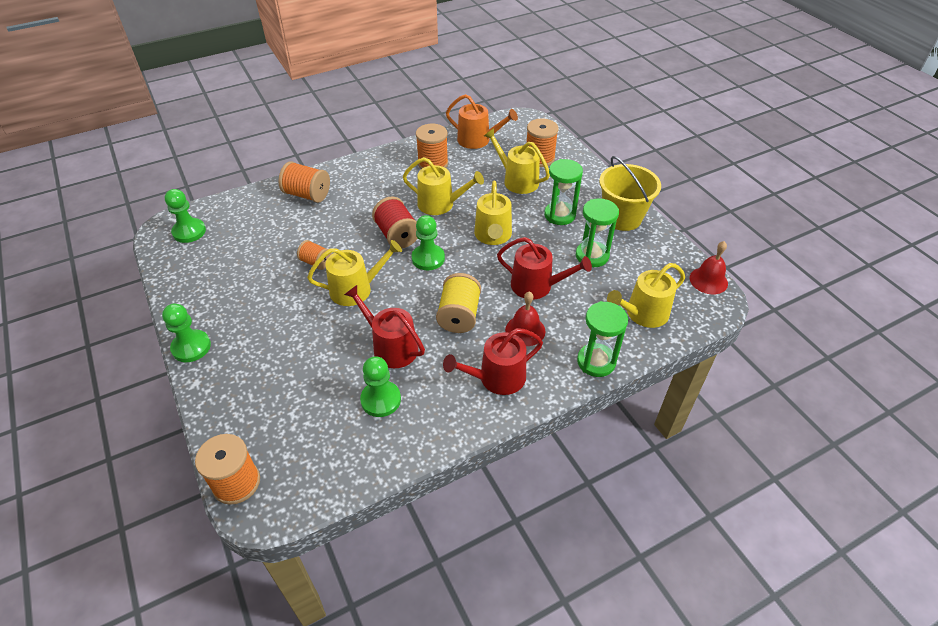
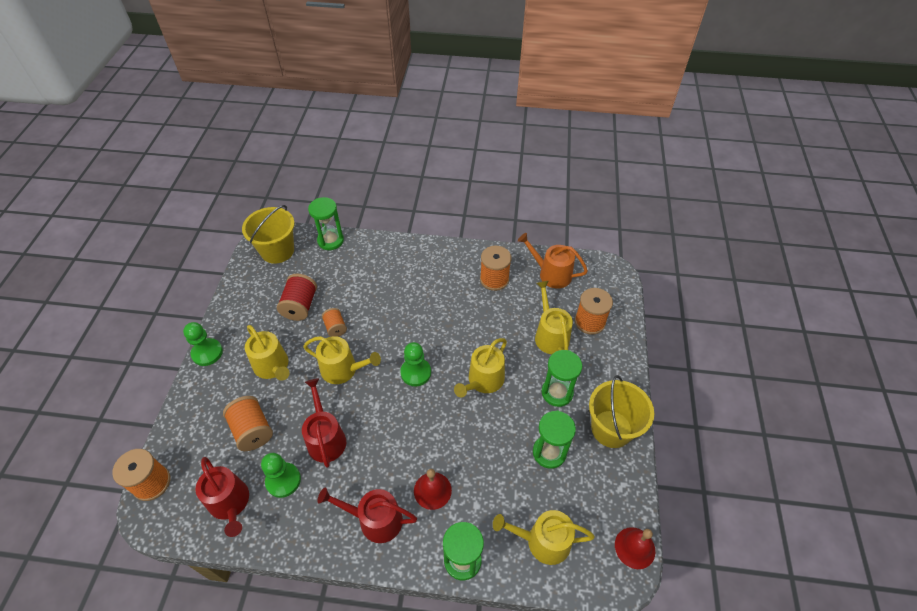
camera: 35 degrees right, 5 degrees up
green pawn [165,189,206,243] -> yellow bucket [242,205,295,264]
orange spool [278,161,330,203] -> orange spool moved to [223,396,273,451]
red spool [372,196,418,248] -> red spool moved to [277,274,317,321]
yellow watering can [403,157,484,215] -> yellow watering can moved to [245,325,290,381]
yellow spool [436,273,481,333] -> none
orange watering can [446,94,518,149] -> orange watering can turned 150 degrees clockwise [518,233,588,289]
red watering can [497,237,592,300] -> red watering can moved to [196,457,249,537]
none -> green hourglass [308,197,344,250]

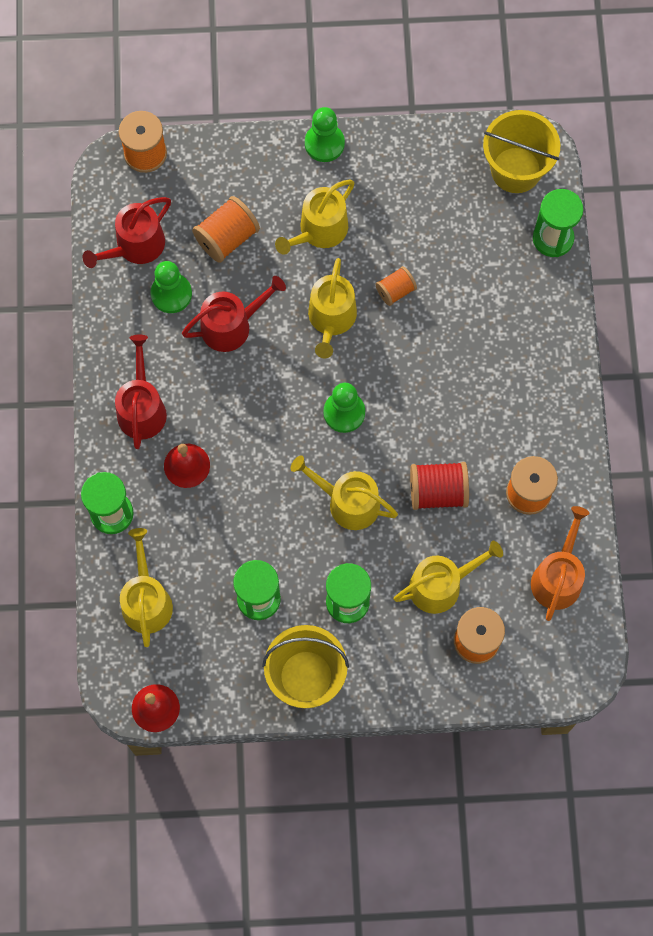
camera: 80 degrees right, 20 degrees up
red spool [277,274,317,321] -> red spool moved to [410,462,469,510]

